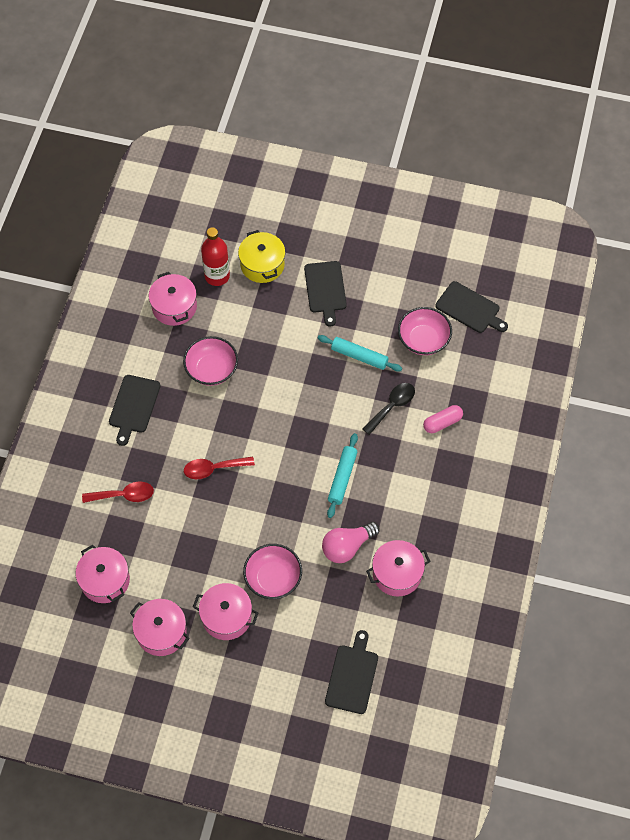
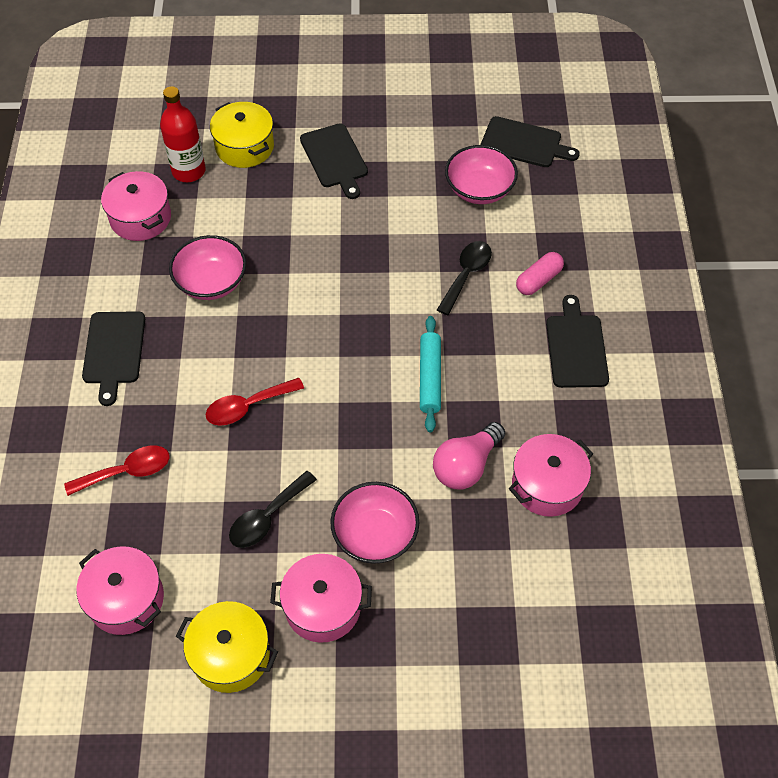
camera: 15 degrees left, 5 degrees down
pink pot [130,599,190,656] -> yellow pot [176,601,278,693]
turquoise rolling pin [318,335,402,372] -> none
black cutting board [325,630,378,714] -> black cutting board moved to [546,295,609,388]
none -> black spoon [229,471,317,548]

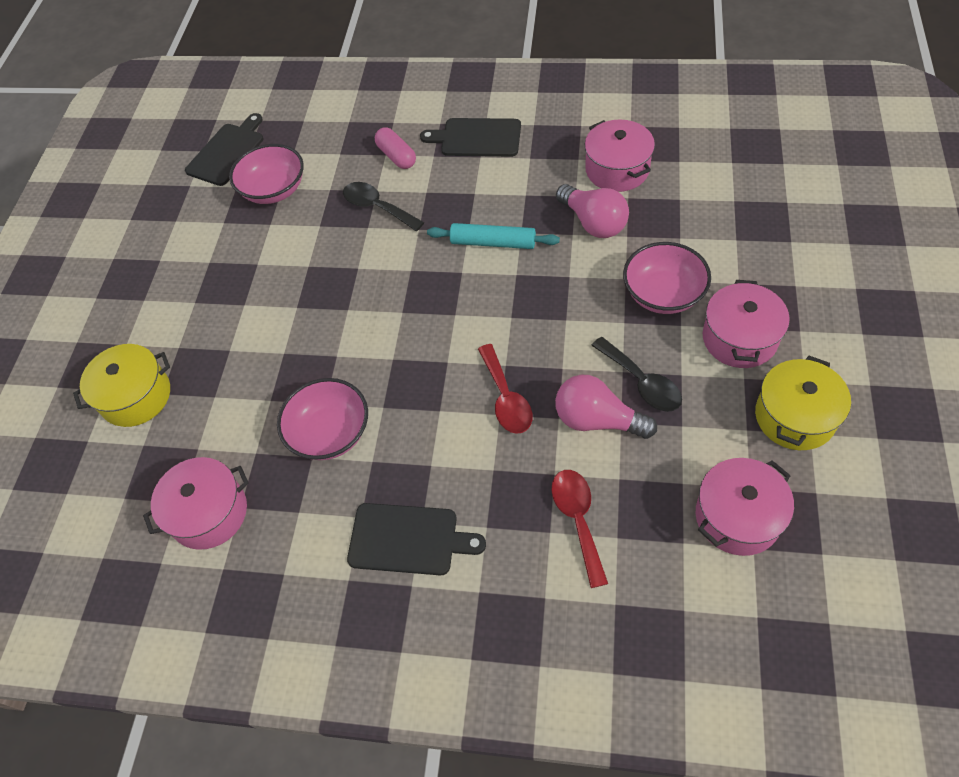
camera: 75 degrees left, 0 degrees up
red bottle [160,86,206,182] -> none
black cutting board [300,123,368,199] -> none
none -> pink light bulb [555,375,657,439]

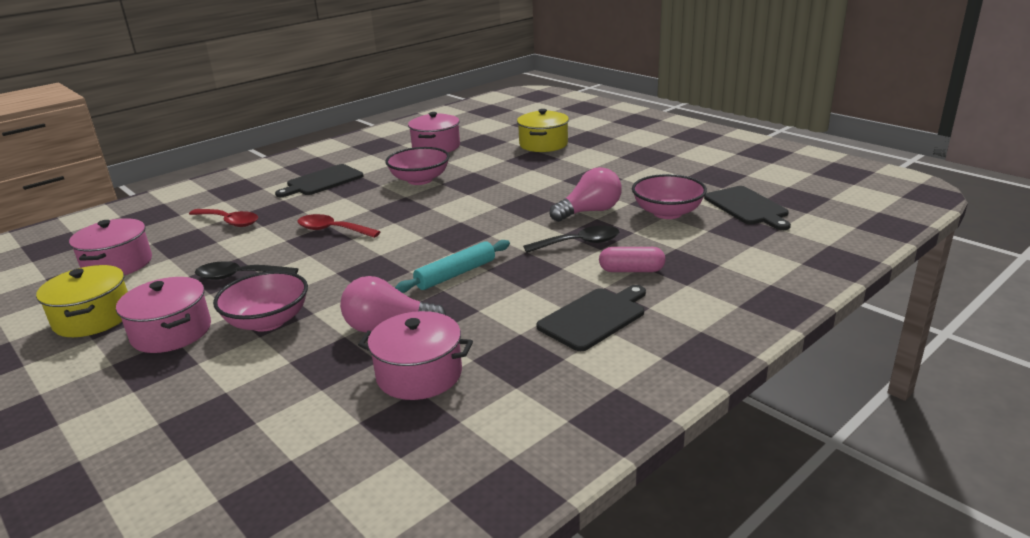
camera: 125 degrees right, 30 degrees down
pink light bulb [555,375,657,439] -> pink light bulb moved to [549,167,622,222]

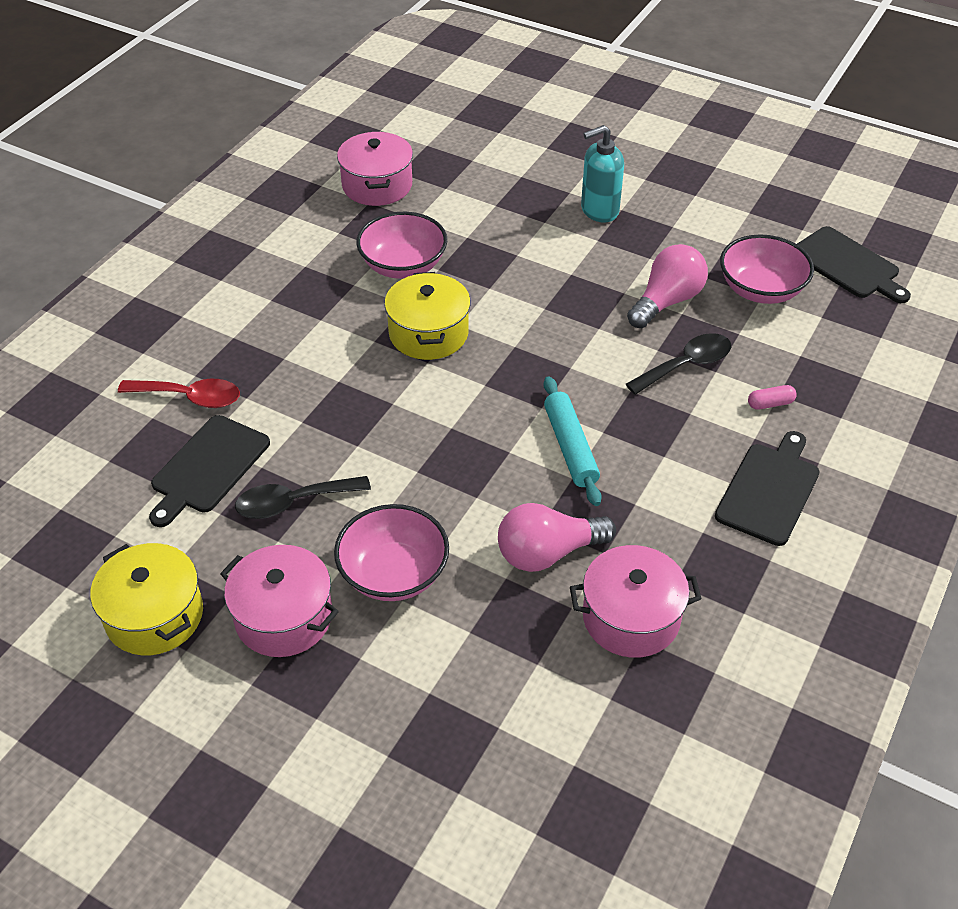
camera: 20 degrees left, 20 degrees up
pink pot [69,219,152,275] -> none
black cutting board [275,164,364,197] -> black cutting board moved to [149,415,270,527]
red spoon [297,214,381,238] -> none
turquoise rolling pin [395,240,510,293] -> turquoise rolling pin turned 45 degrees counterclockwise [544,376,602,506]
yellow pot [517,109,569,152] -> yellow pot moved to [384,272,471,360]
pink capsule [599,247,665,272] -> pink capsule [748,385,797,410], size x0.64
none -> turquoise soap dispenser [581,125,624,222]

